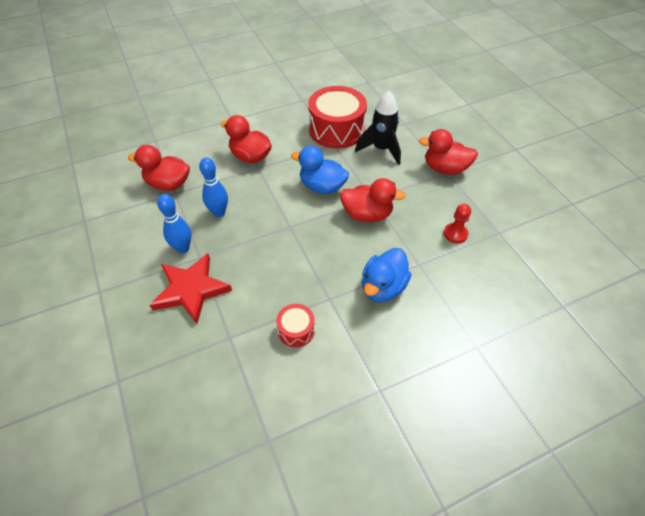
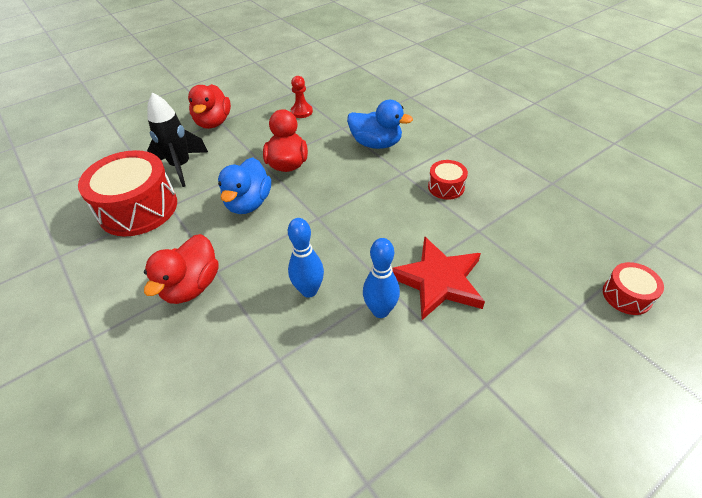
camera: 100 degrees left, 5 degrees down
red duck [128,145,190,191] -> none
none -> red drum [603,262,664,315]

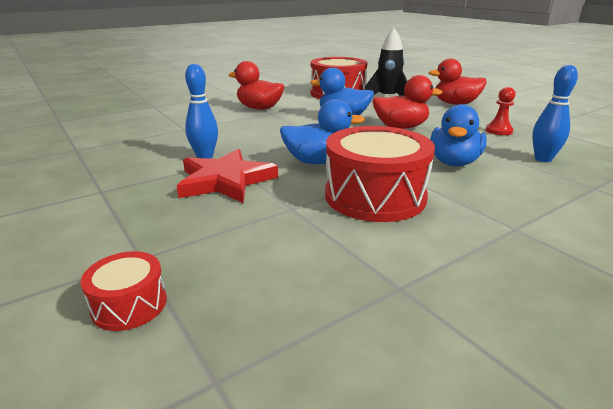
camera: 90 degrees right, 20 degrees down
blue bowling pin [288,218,324,298] -> blue bowling pin moved to [532,65,578,162]
red drum [428,160,468,200] -> red drum [325,126,435,222], size x2.09
none -> blue duck [280,99,365,164]

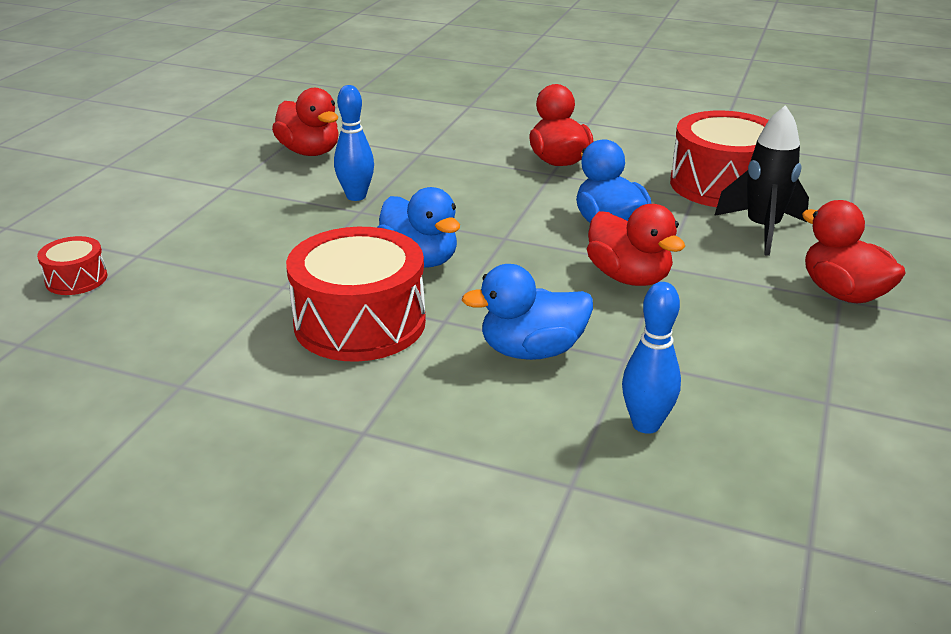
camera: 55 degrees right, 5 degrees up
red star [177,149,278,203] -> none
red pawn [486,87,516,135] -> none
none -> red duck [272,88,339,156]

